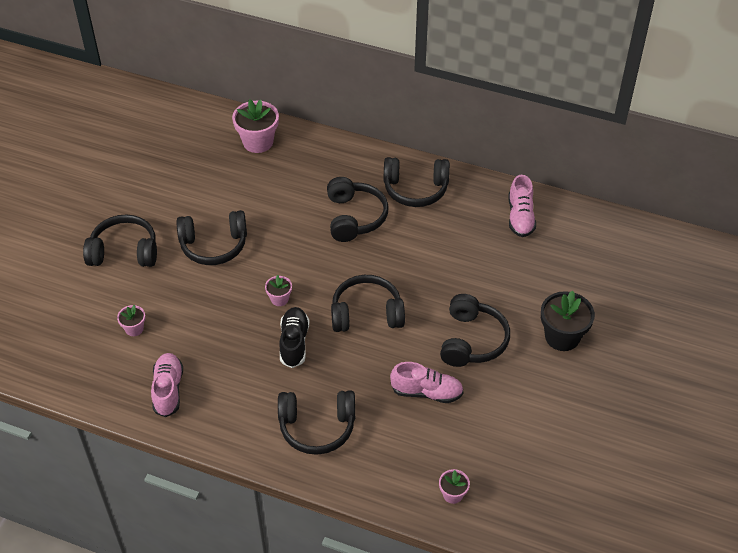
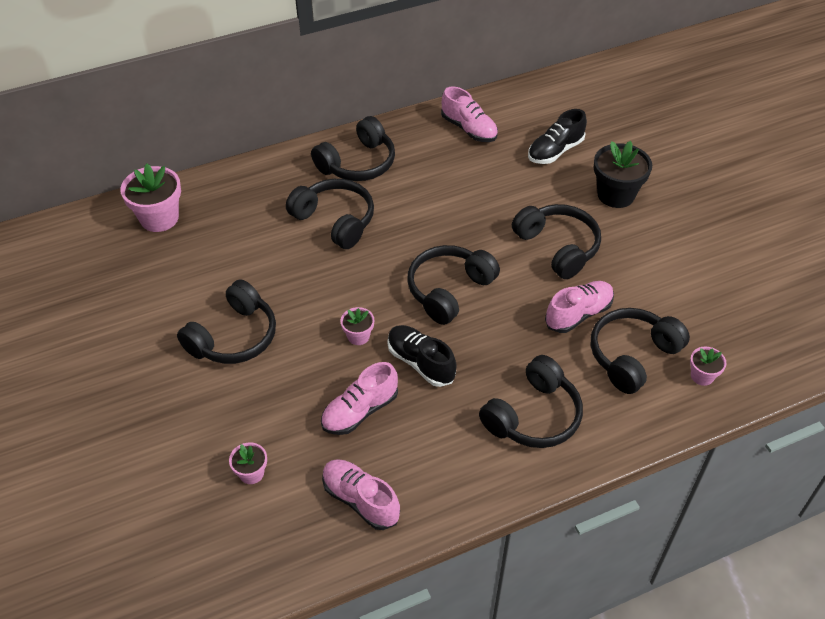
camera: 45 degrees left, 0 degrees up
black headphones [83,214,157,267] -> black headphones moved to [591,308,690,394]
none -> pink shoe [321,362,398,435]
none -> black shoe [528,109,587,164]

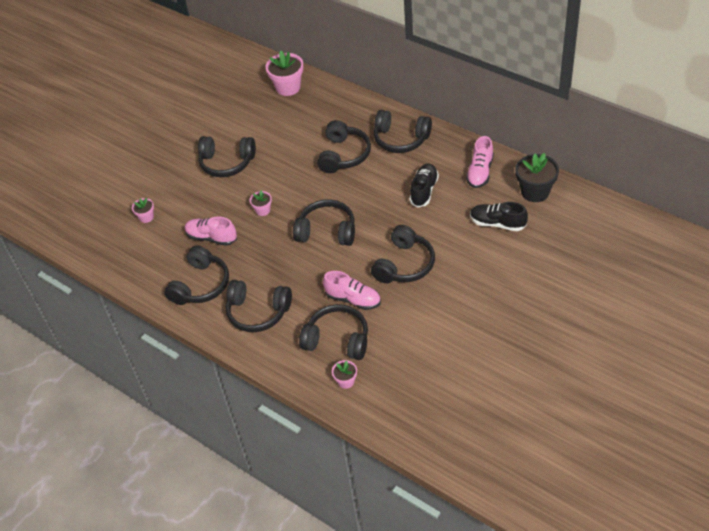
camera: 65 degrees right, 0 degrees up
pink shoe [322,459,400,530] -> none
black shoe [387,325,456,387] -> black shoe moved to [409,164,439,207]
black flower pot [594,141,652,208] -> black flower pot moved to [515,153,559,202]
none -> black headphones [164,245,229,305]

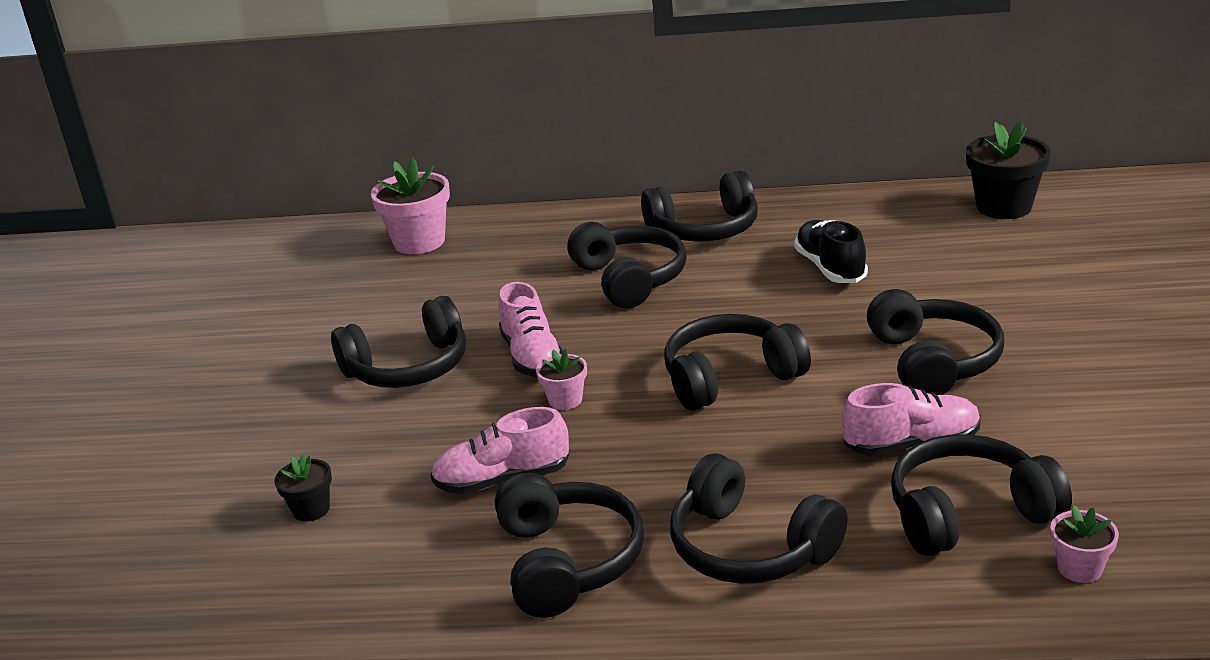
camera: 35 degrees left, 20 degrees down
pink flower pot [132,198,154,223] -> black flower pot [274,454,332,522]
black headphones [226,280,292,332] -> black headphones turned 60 degrees clockwise [670,453,848,584]
pink shoe [466,136,494,188] -> pink shoe moved to [498,282,563,377]
black shoe [470,202,528,231] -> none

